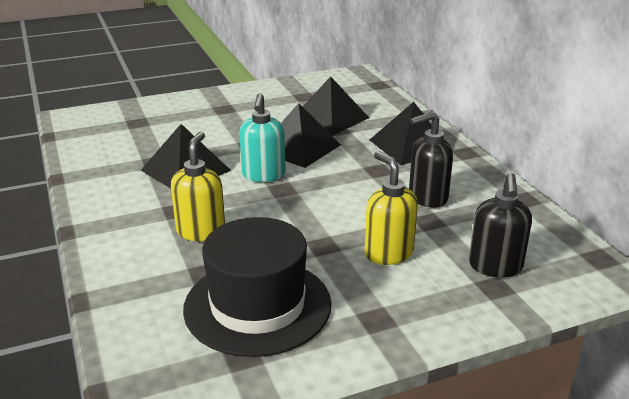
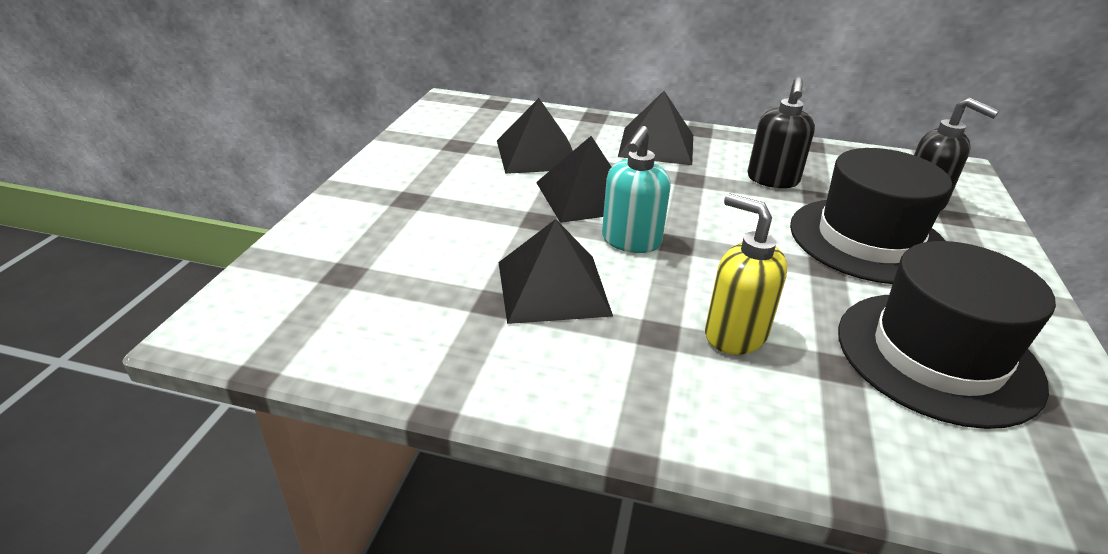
camera: 55 degrees left, 5 degrees up
turquoise soap dispenser [239,93,286,182] -> turquoise soap dispenser turned 75 degrees clockwise [602,126,671,253]
yellow soap dispenser [365,151,418,265] -> black hat [790,148,952,284]

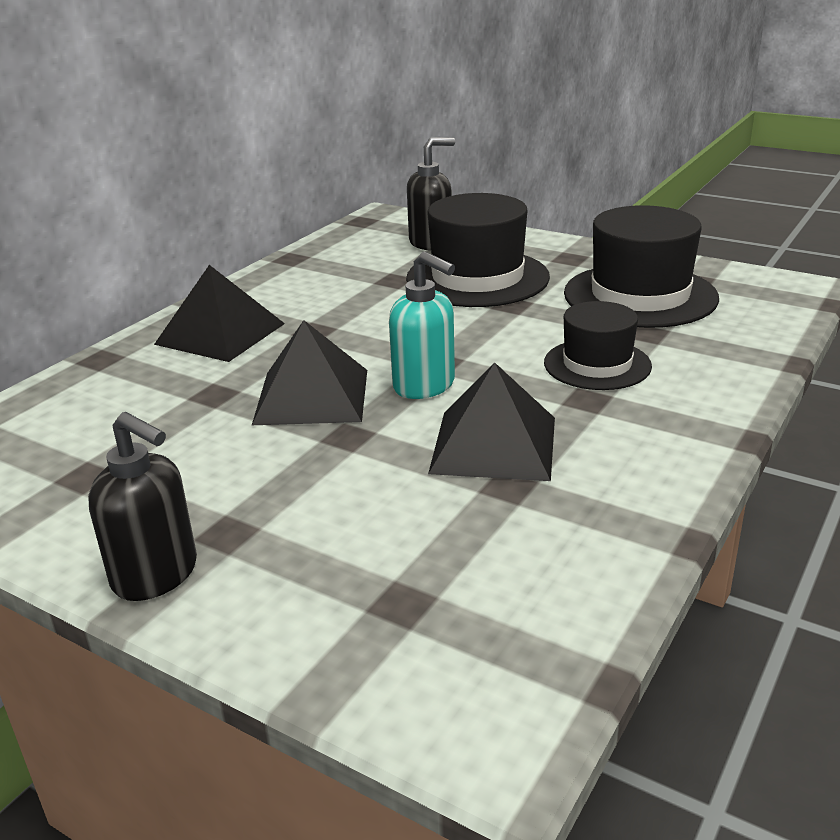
camera: 70 degrees left, 5 degrees down
black pyramid [497,98,573,174] -> none
yellow soap dispenser [705,194,787,355] -> black hat [544,301,652,390]
black soap dispenser [748,77,815,188] -> black soap dispenser moved to [88,412,197,601]

